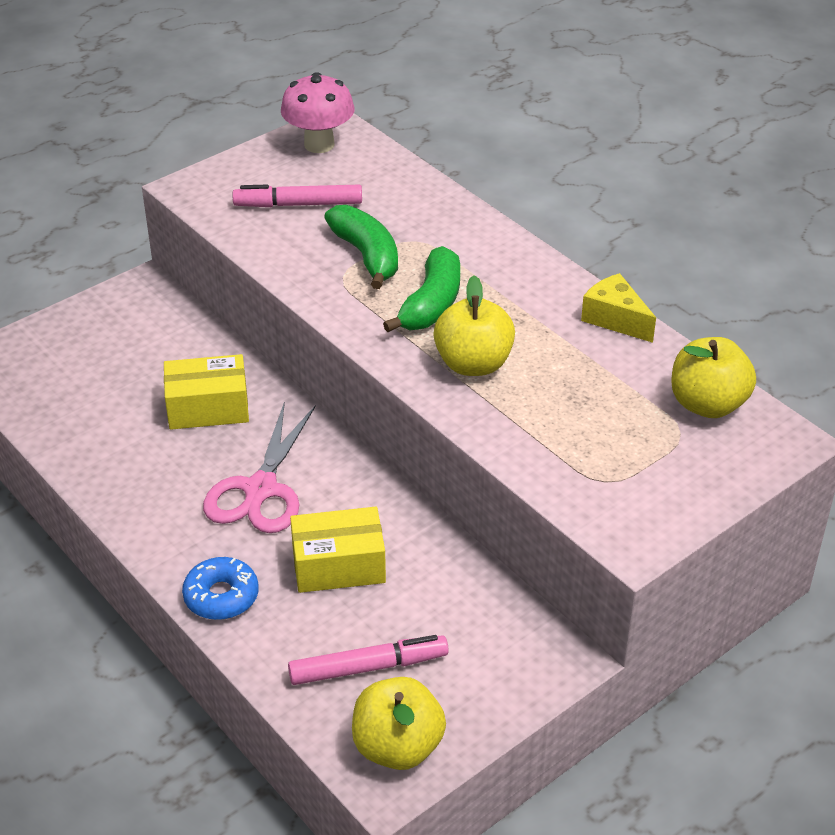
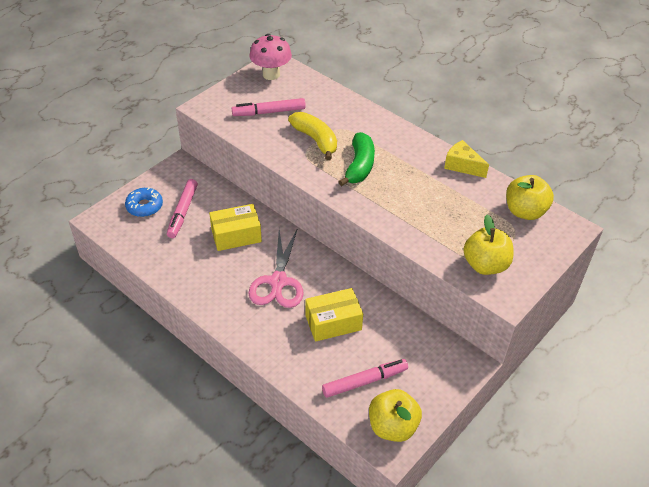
camera: 10 degrees left, 5 degrees up
blue donut [182,557,259,620] -> blue donut moved to [125,188,163,217]
green banana [324,205,398,289] -> yellow banana [288,112,337,161]
yellow apple [433,275,515,376] -> yellow apple moved to [463,214,514,275]
none -> pink marker [167,179,198,238]

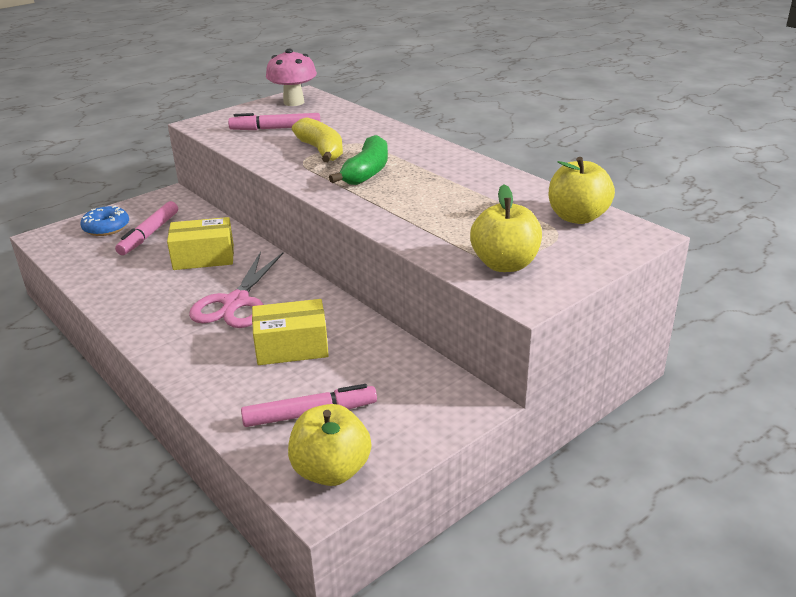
camera: 10 degrees right, 15 degrees down
yellow cheese [444,140,489,178] -> none

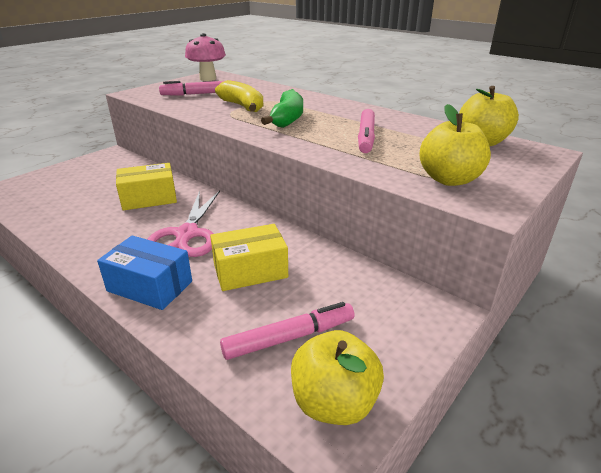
camera: 10 degrees left, 0 degrees up
blue donut [80,205,129,236] -> none
pink marker [115,201,178,255] -> pink marker moved to [358,109,375,153]
none -> blue box [97,235,192,310]

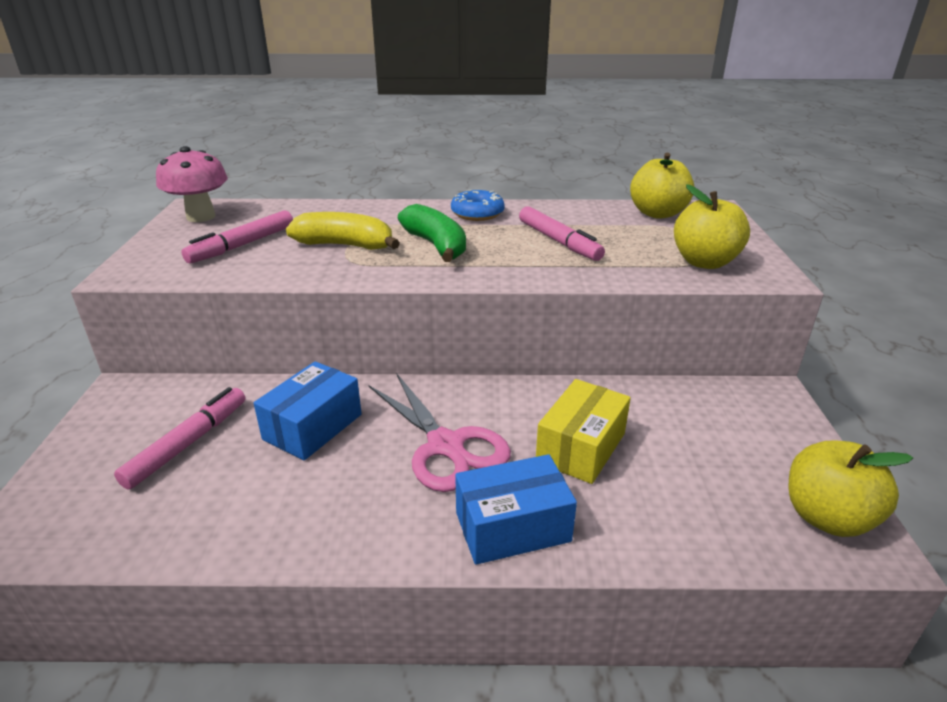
camera: 40 degrees left, 0 degrees up
yellow box [116,163,177,210] -> blue box [254,361,362,460]
pink marker [220,302,355,360] -> pink marker moved to [114,387,245,490]
none -> blue donut [451,190,505,221]

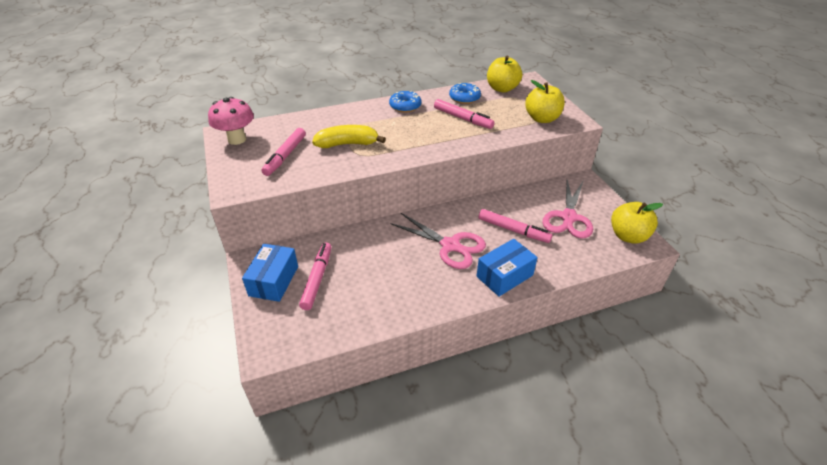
camera: 20 degrees left, 10 degrees up
blue box [254,361,362,460] -> blue box moved to [242,244,298,302]
green banana [398,204,466,262] -> none
yellow box [536,379,631,484] -> pink marker [479,209,552,243]
none -> blue donut [449,83,481,104]
none -> pink scissors [542,180,593,239]

